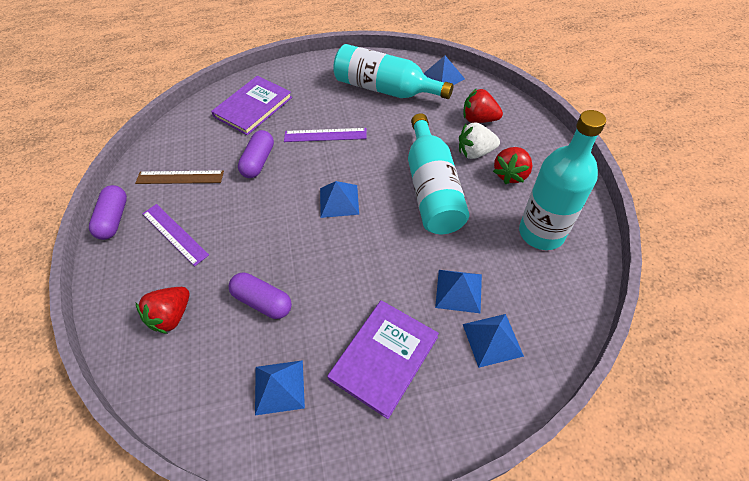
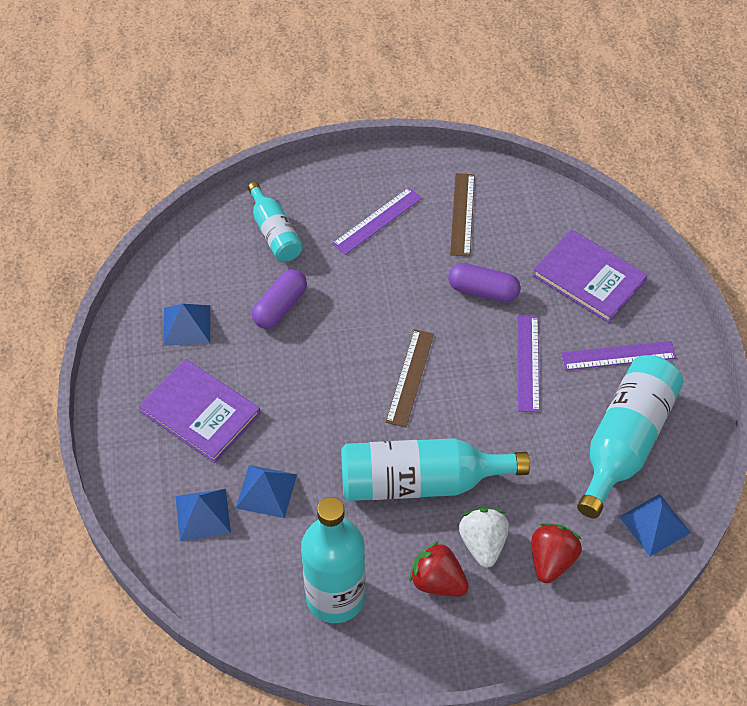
camera: 90 degrees right, 0 degrees up
purple capsule [89,185,127,240] -> none
red strawberry [136,287,189,334] -> turquoise bottle [248,182,303,262]
blue pyramid [320,181,359,218] -> brown ruler [386,329,434,427]
none -> purple ruler [561,341,677,370]

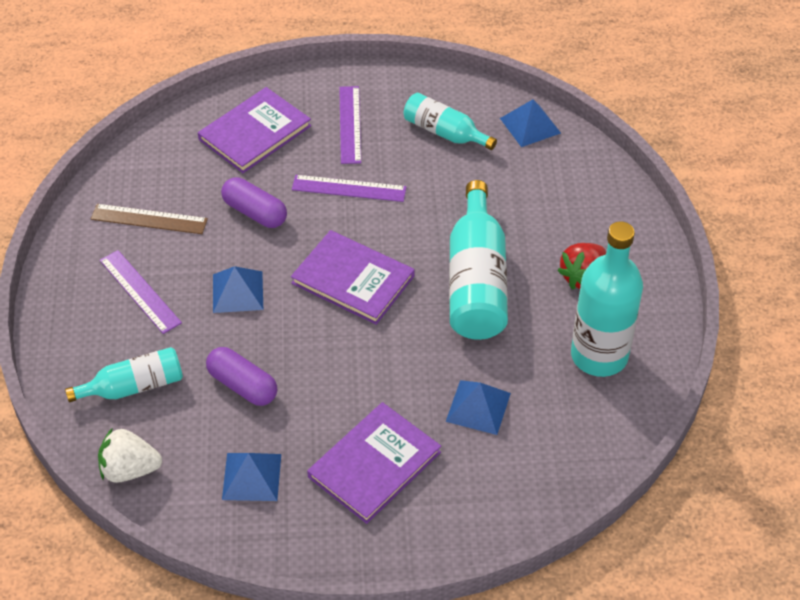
camera: 85 degrees left, 5 degrees down
blue pyramid [175,489,231,541] -> blue pyramid moved to [213,266,263,313]
brown ruler [386,329,434,427] -> purple book [291,230,415,325]
purple capsule [448,263,521,302] -> purple capsule turned 75 degrees counterclockwise [221,177,287,228]
white strawberry [459,508,509,568] -> white strawberry moved to [98,428,162,483]
red strawberry [531,523,582,583] -> none
turquoise bottle [577,355,683,518] -> turquoise bottle [404,93,497,150], size x0.59

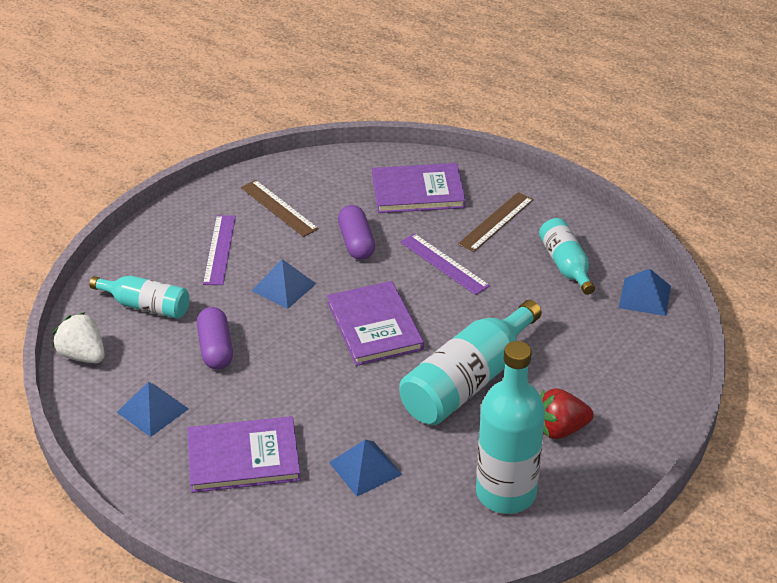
camera: 40 degrees right, 10 degrees down
purple ruler [339,86,361,164] -> brown ruler [458,192,534,252]

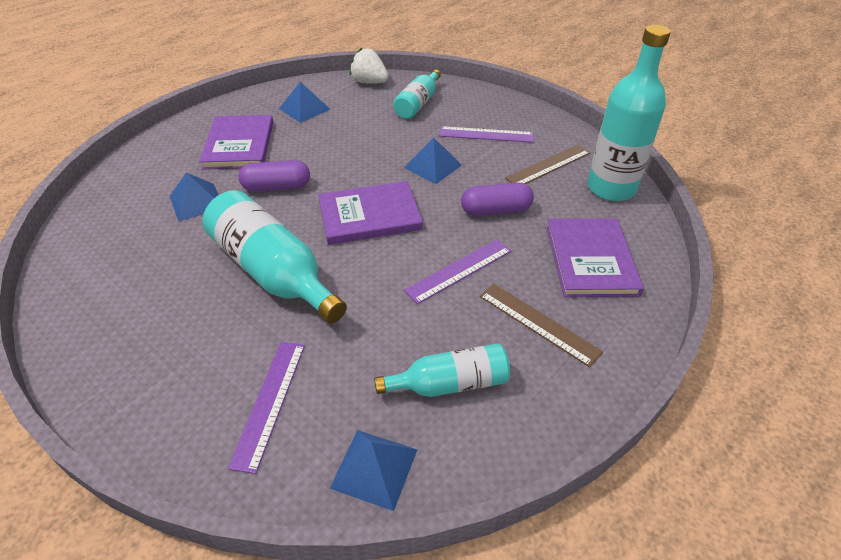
camera: 95 degrees right, 5 degrees up
white strawberry [53,312,105,363] -> white strawberry turned 105 degrees counterclockwise [350,48,389,84]
purple capsule [197,307,233,369] -> purple capsule moved to [238,160,310,191]
turquoise bottle [476,341,545,514] -> turquoise bottle moved to [588,25,671,201]
red strawberry [540,389,594,439] -> none
none -> purple ruler [228,342,305,474]

